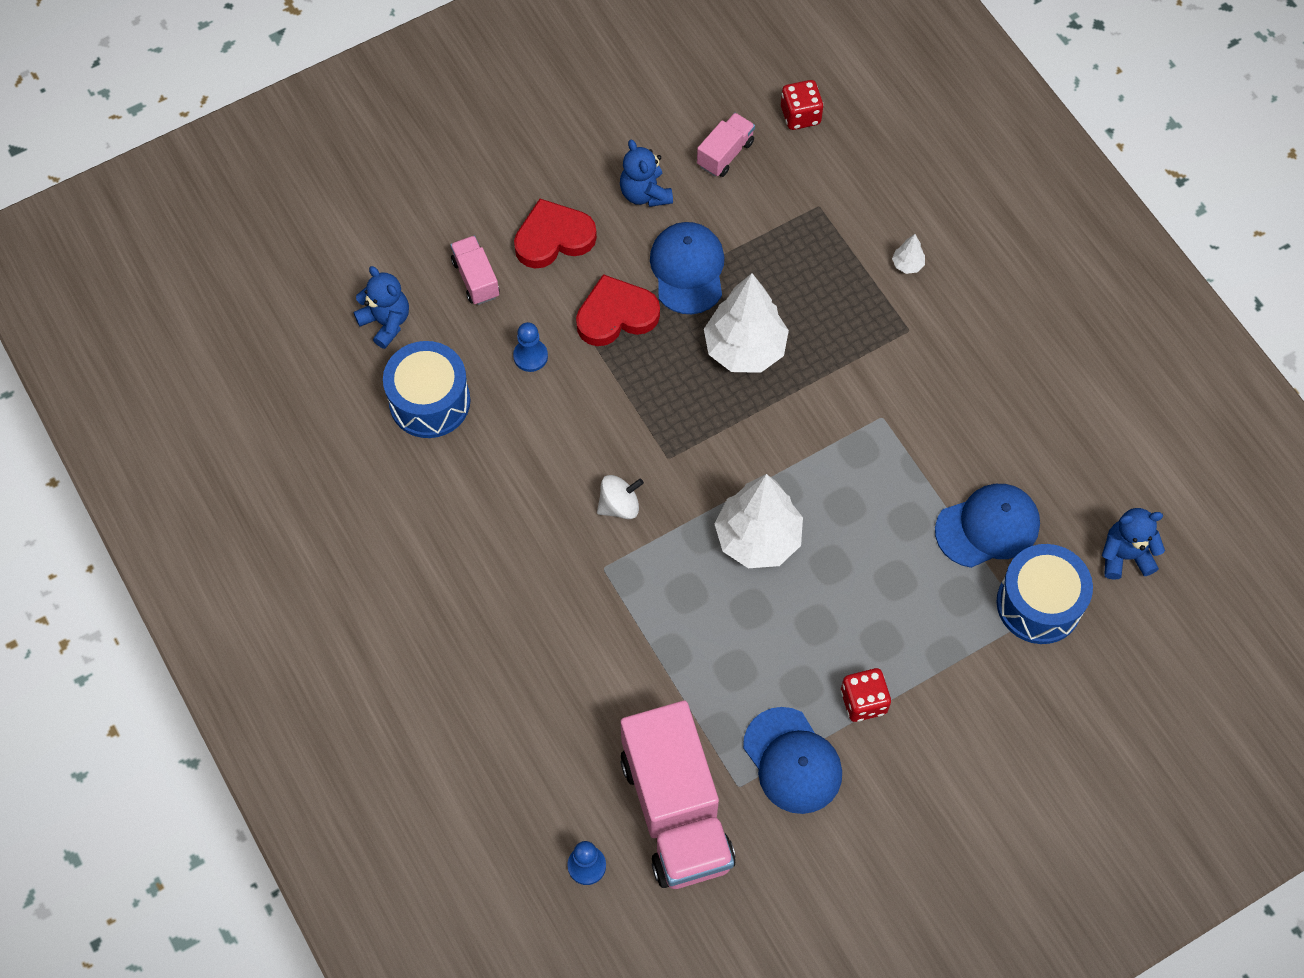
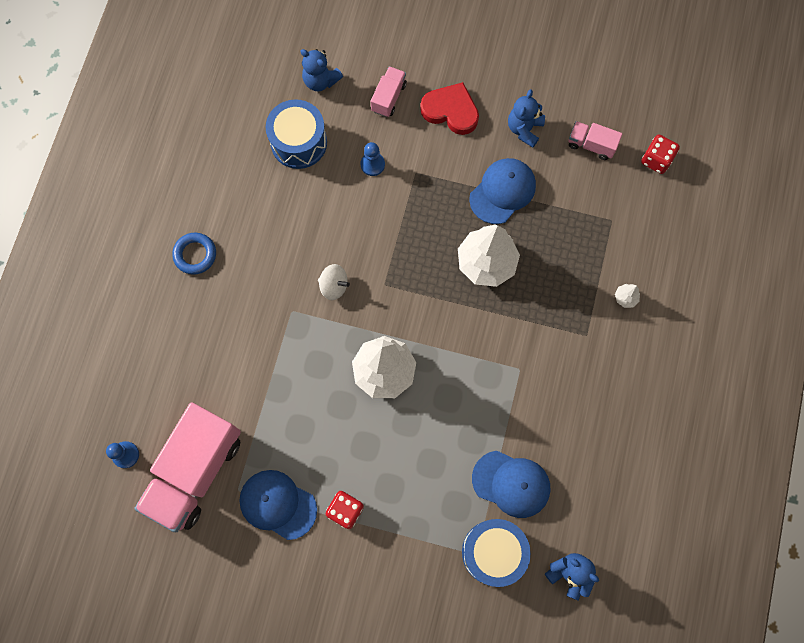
camera: 45 degrees right, 10 degrees up
blue teddy bear [353,266,409,349] -> blue teddy bear turned 120 degrees clockwise [300,49,343,91]
red heart [576,274,660,346] -> none
pink truck [697,113,755,177] -> pink truck turned 150 degrees counterclockwise [569,121,622,160]
blue cap [743,707,842,814] -> blue cap turned 105 degrees clockwise [239,470,317,540]
none -> blue ring [172,233,216,275]

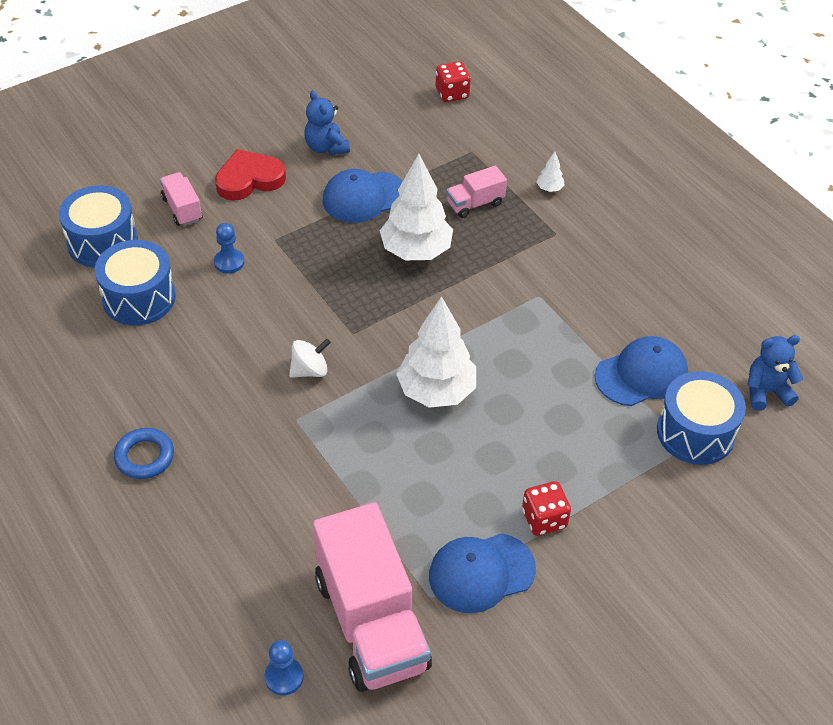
camera: 50 degrees left, 25 degrees down
blue teddy bear [300,49,343,91] -> blue drum [59,185,138,268]
blue cap [469,158,536,224] -> blue cap turned 105 degrees counterclockwise [322,169,403,223]
pink truck [569,121,622,160] -> pink truck moved to [446,165,507,218]

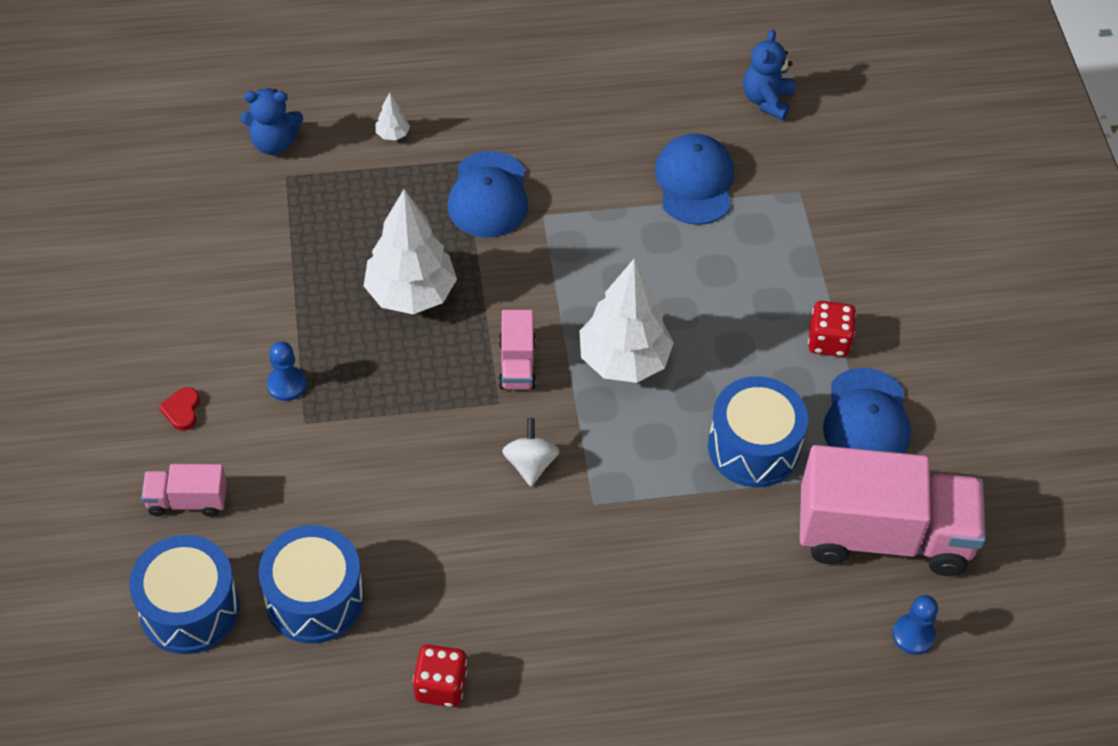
camera: 65 degrees left, 5 degrees up
blue ring [114,428,174,479] -> none
blue pawn [214,223,245,274] -> blue pawn moved to [267,341,306,401]
red heart [215,149,286,201] -> red heart [159,387,200,431], size x0.47
blue teddy bear [304,90,350,155] -> blue teddy bear moved to [241,88,303,155]
blue cap [322,169,403,223] -> blue cap moved to [448,151,528,238]
red dice [436,61,471,102] -> red dice moved to [413,645,467,707]
pink truck [446,165,507,218] -> pink truck moved to [498,310,536,390]
blue drum [657,371,746,465] -> blue drum moved to [708,376,808,487]

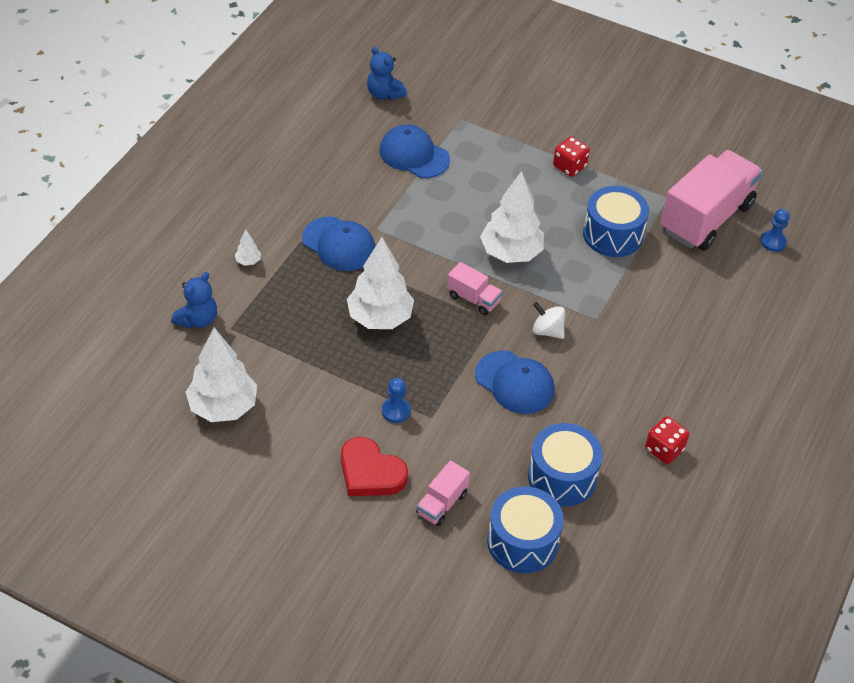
camera: 55 degrees left, 5 degrees down
red heart [159,387,200,431] -> red heart [341,437,408,496], size x2.12
blue cap [823,368,911,453] -> blue cap moved to [475,351,554,414]
none -> white tree [186,328,257,422]

